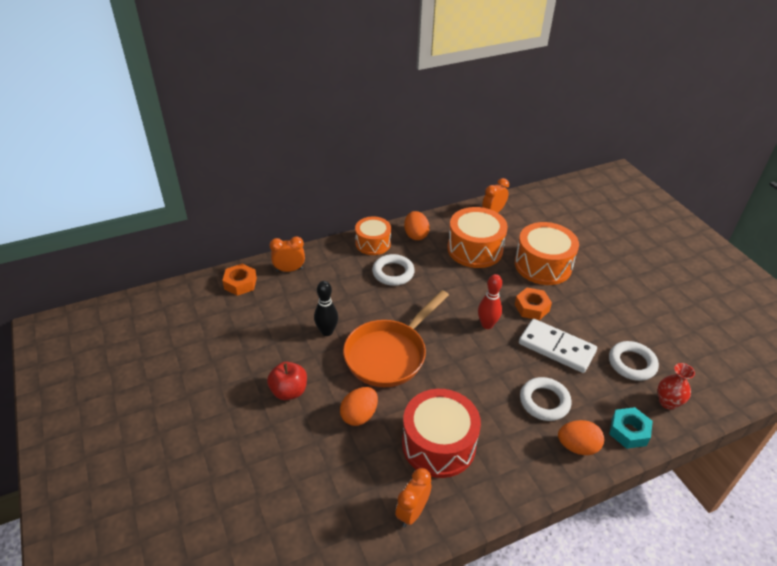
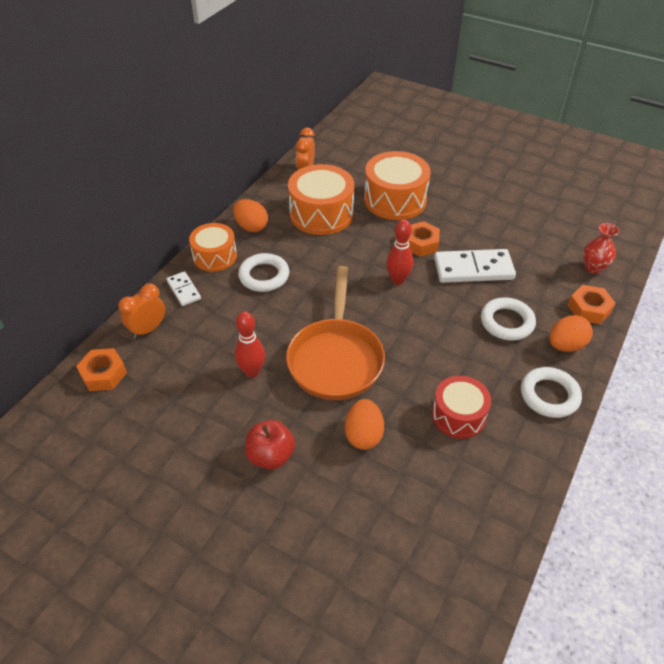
camera: 35 degrees left, 5 degrees up
black bowling pin [314,281,338,336] -> red bowling pin [235,312,265,378]
orange clock [395,468,432,527] -> none
red drum [402,389,481,478] -> red drum [432,376,491,439], size x0.64
white ring [609,341,659,381] -> white ring moved to [521,367,582,418]
turquoise nut [609,407,653,449] -> orange nut [568,285,616,324]
none -> white domino [166,271,201,306]

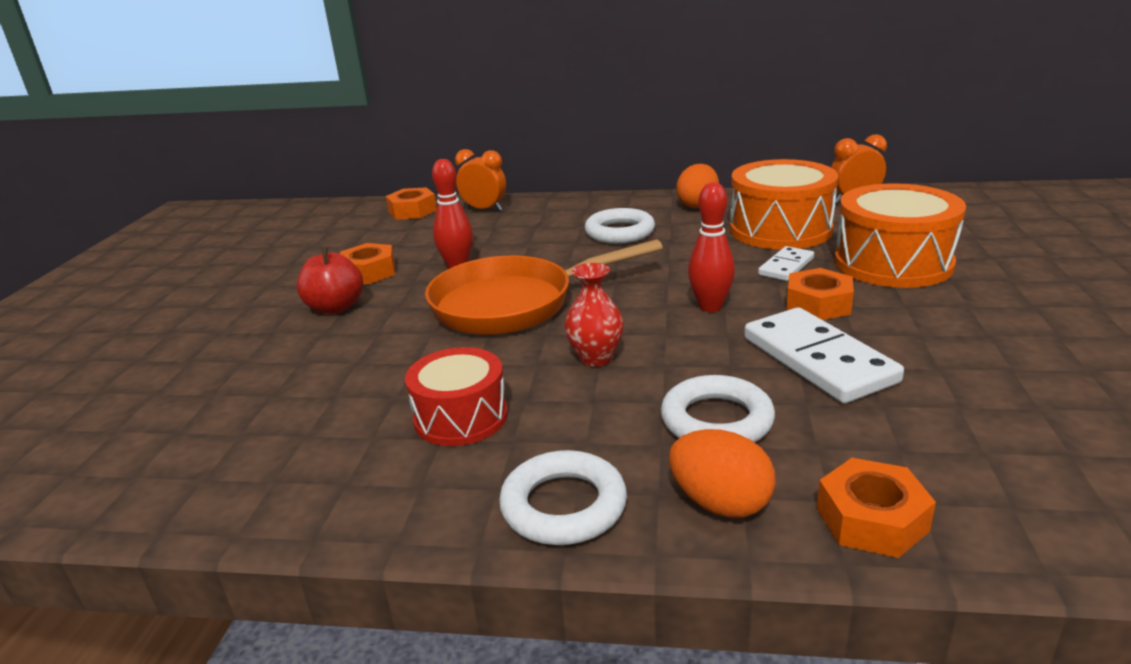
camera: 70 degrees right, 20 degrees down
white domino [166,271,201,306] -> white domino moved to [758,246,814,281]
orange drum [189,223,237,272] -> none
orange egg [345,399,384,450] -> none
red vase [583,223,619,274] -> red vase moved to [564,263,624,367]
none -> orange nut [340,243,395,285]

